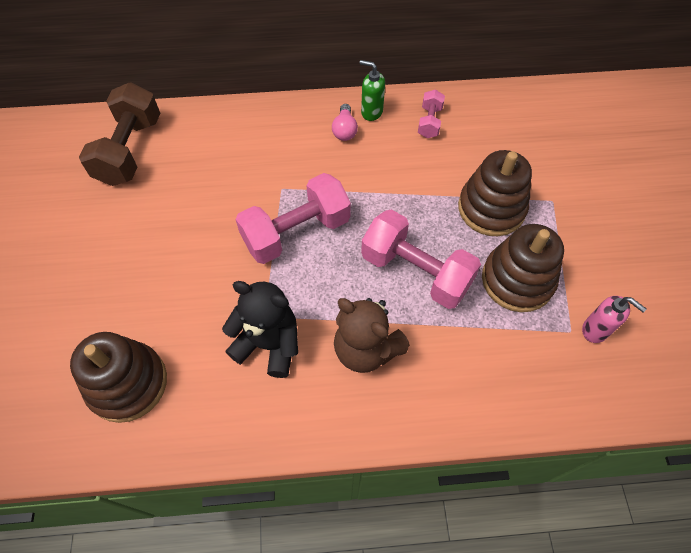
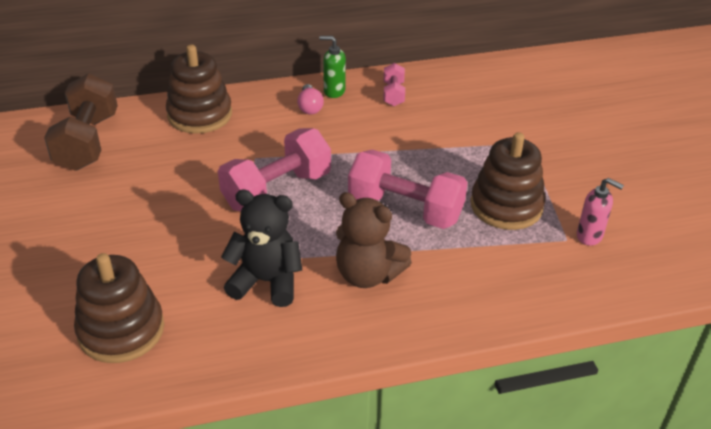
camera: 10 degrees left, 20 degrees down
brown stacking toy [458,150,532,236] -> brown stacking toy moved to [166,45,232,134]

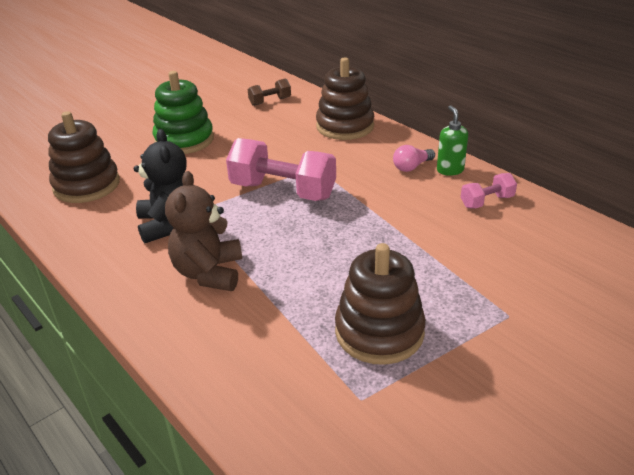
camera: 65 degrees right, 5 degrees down
brown dumbbell [44,73,118,170] -> brown dumbbell [248,79,291,106], size x0.50
pink dumbbell [348,149,468,229] -> none
pink soap dispenser [577,178,624,246] -> none
none -> green stacking toy [153,71,214,154]

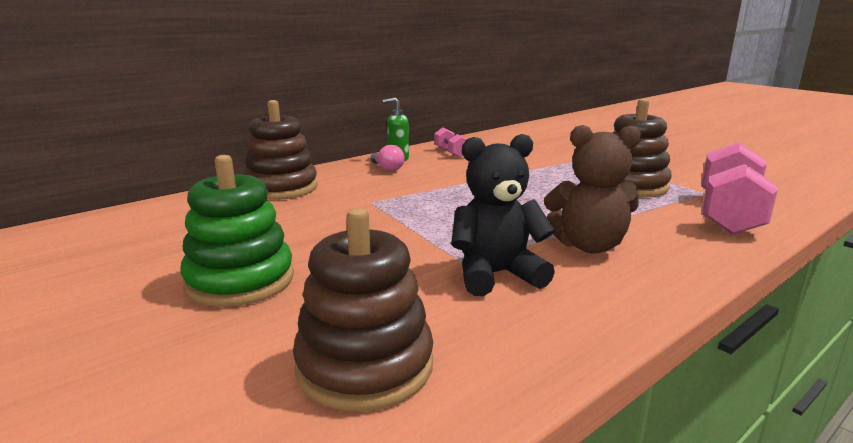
camera: 90 degrees left, 15 degrees down
pink dumbbell [226,138,336,201] -> pink dumbbell moved to [702,142,778,235]
brown dumbbell [248,79,291,106] -> none

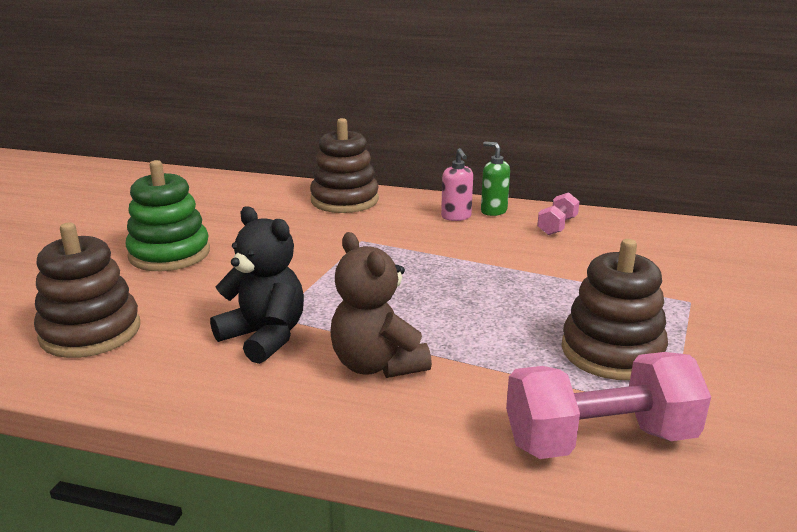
camera: 55 degrees right, 5 degrees up
pink light bulb [371,145,405,171] -> pink soap dispenser [441,148,473,221]

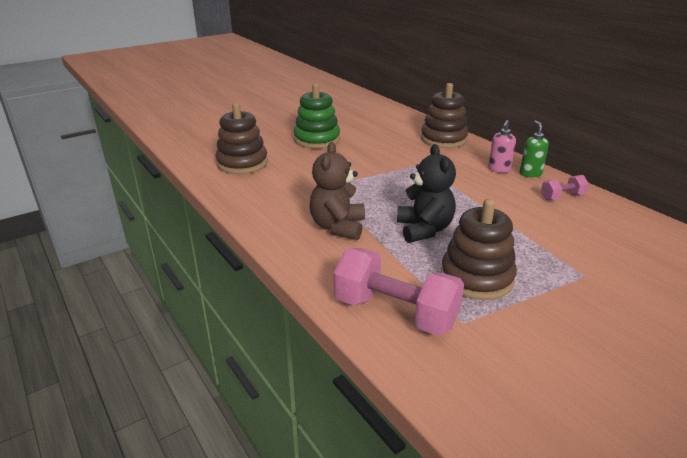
camera: 40 degrees right, 5 degrees up
black teddy bear [210,206,304,364] -> black teddy bear moved to [397,144,456,243]

